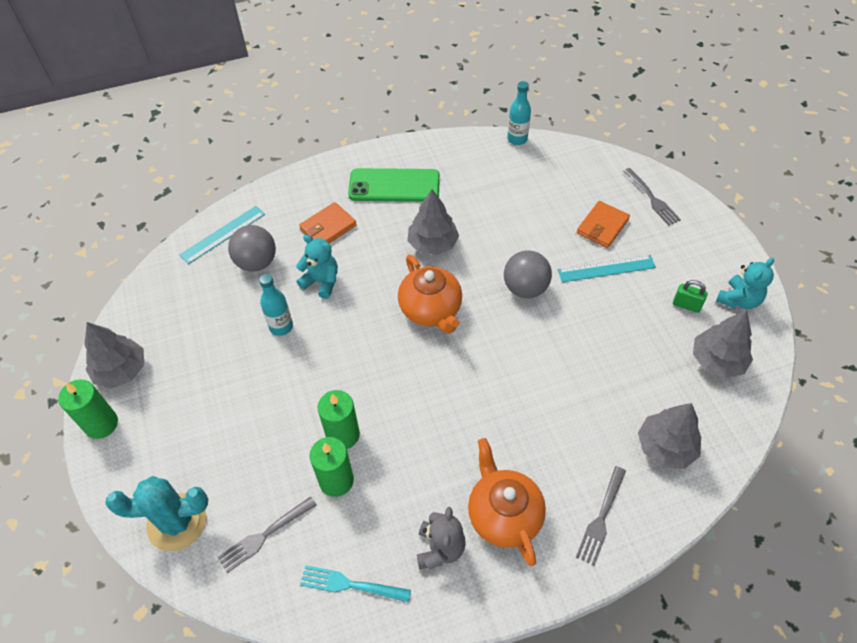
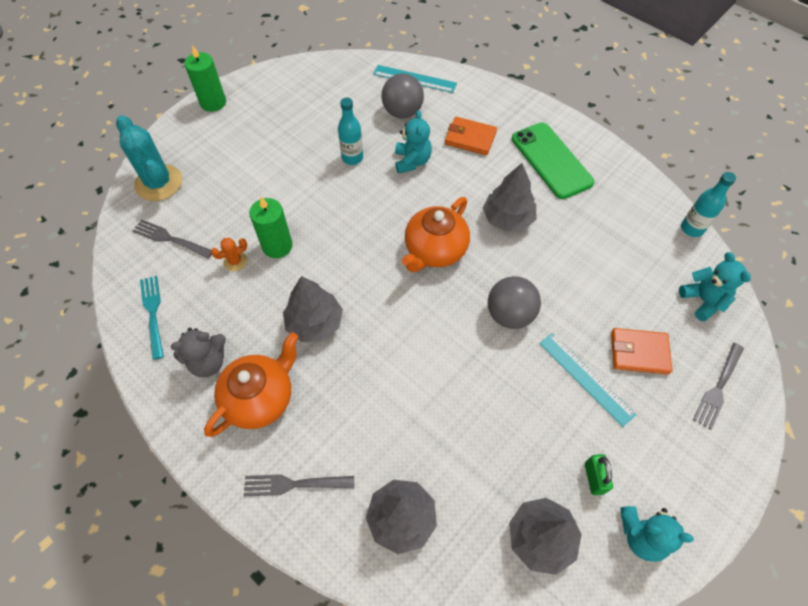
camera: 60 degrees right, 5 degrees up
grey tree [84,322,144,388] -> grey tree moved to [283,276,343,342]
green candle [310,437,354,497] -> orange cactus [211,238,247,271]
none -> turquoise teddy bear [679,252,751,321]

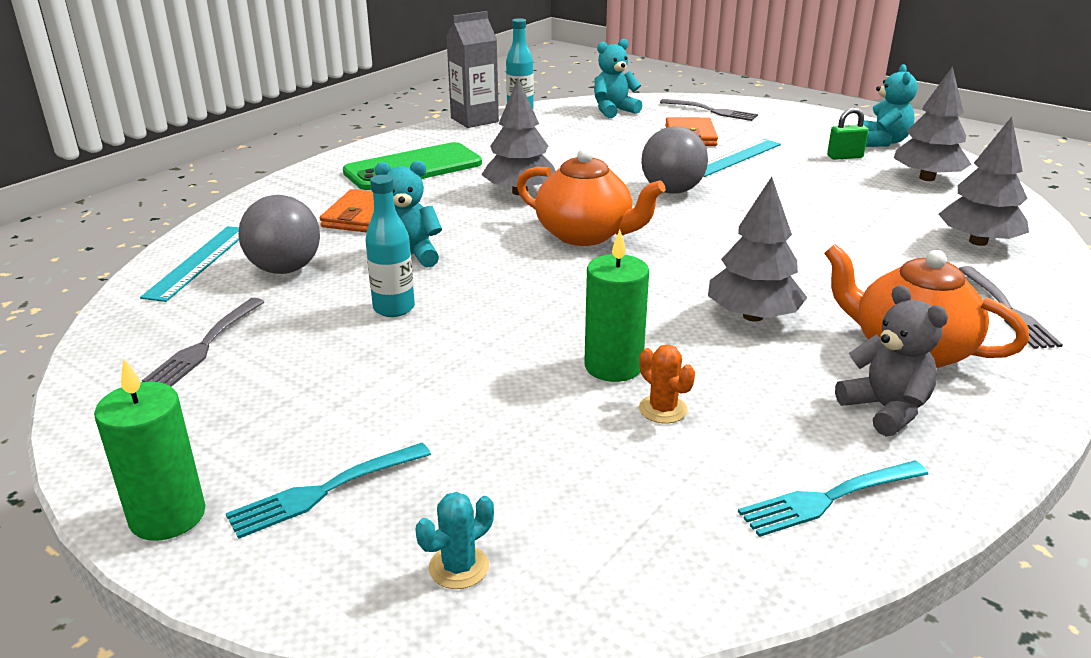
camera: 95 degrees left, 30 degrees down
turquoise cactus [116,115,182,201] -> turquoise cactus [416,492,494,589], size x0.47
grey fork [132,219,212,258] -> grey fork moved to [142,298,264,387]
none -> turquoise fork [226,443,431,539]
none -> grey carton [446,11,499,128]

